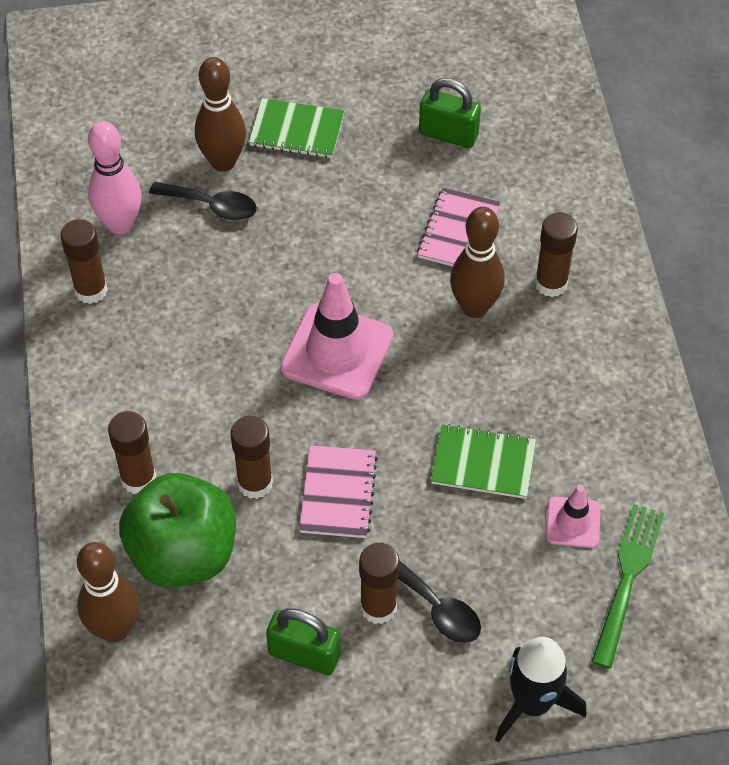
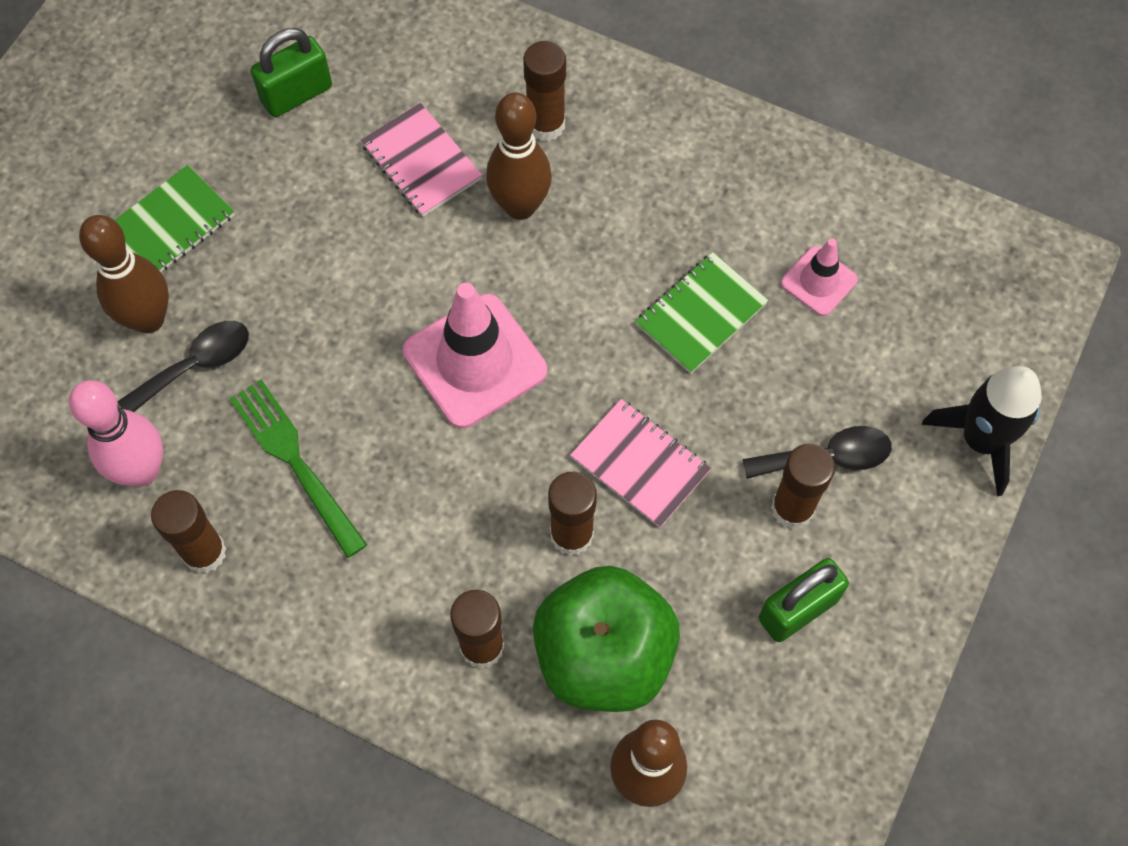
camera: 55 degrees left, 10 degrees up
green fork [591,504,664,668] -> green fork moved to [230,379,367,558]

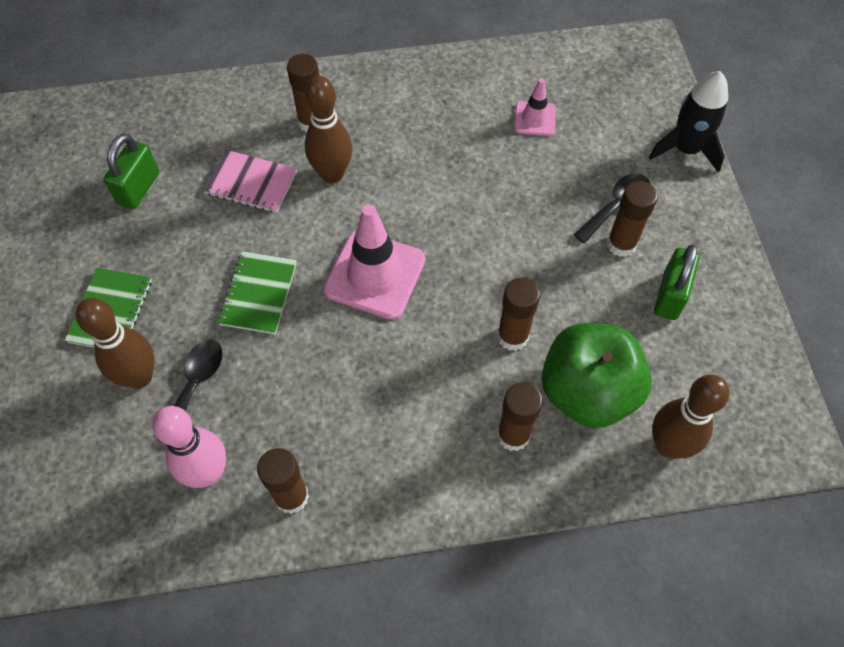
camera: 35 degrees left, 5 degrees down
green fork [230,379,367,558] -> none
pink notebook [570,399,711,528] -> none
green notebook [635,252,768,374] -> green notebook moved to [218,251,297,334]

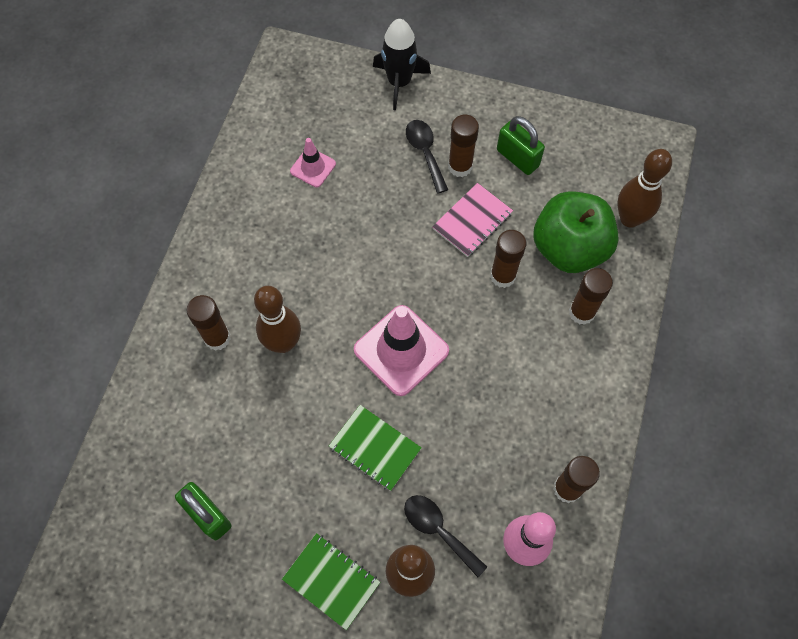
camera: 65 degrees left, 5 degrees up
pink notebook [203,150,297,213] -> pink notebook moved to [432,183,513,257]

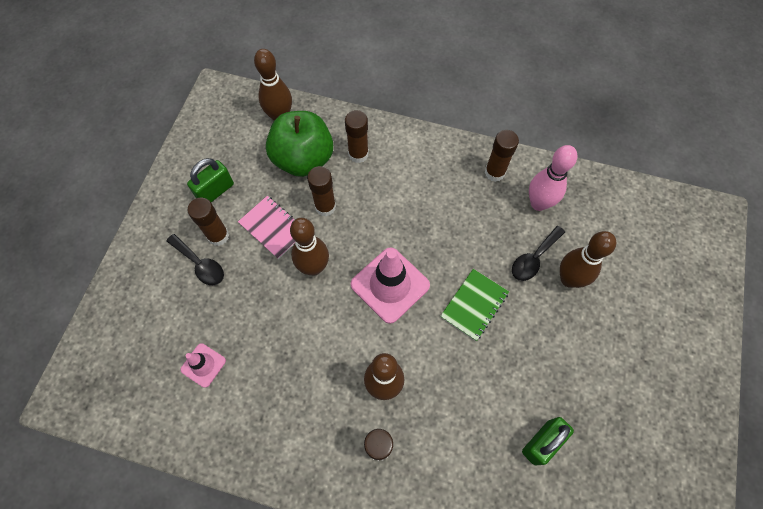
camera: 90 degrees left, 0 degrees up
green notebook [282,533,380,630] -> none
black rocket [373,19,431,110] -> none
black spoon [406,120,448,194] -> black spoon turned 120 degrees counterclockwise [166,234,224,285]
none -> brown bowling pin [290,218,329,275]

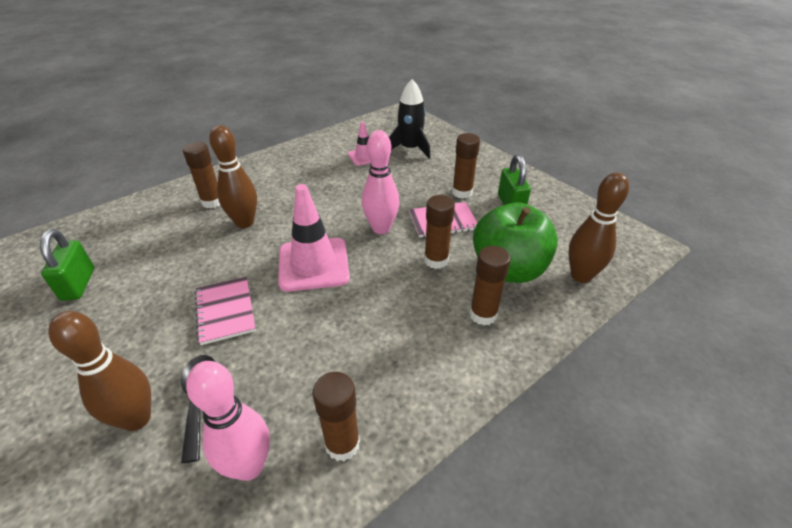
camera: 125 degrees right, 25 degrees down
black spoon [166,234,224,285] -> none
brown bowling pin [290,218,329,275] -> pink bowling pin [362,130,400,234]
green notebook [440,269,509,341] -> pink notebook [195,277,256,345]
none -> black rocket [389,79,431,159]

